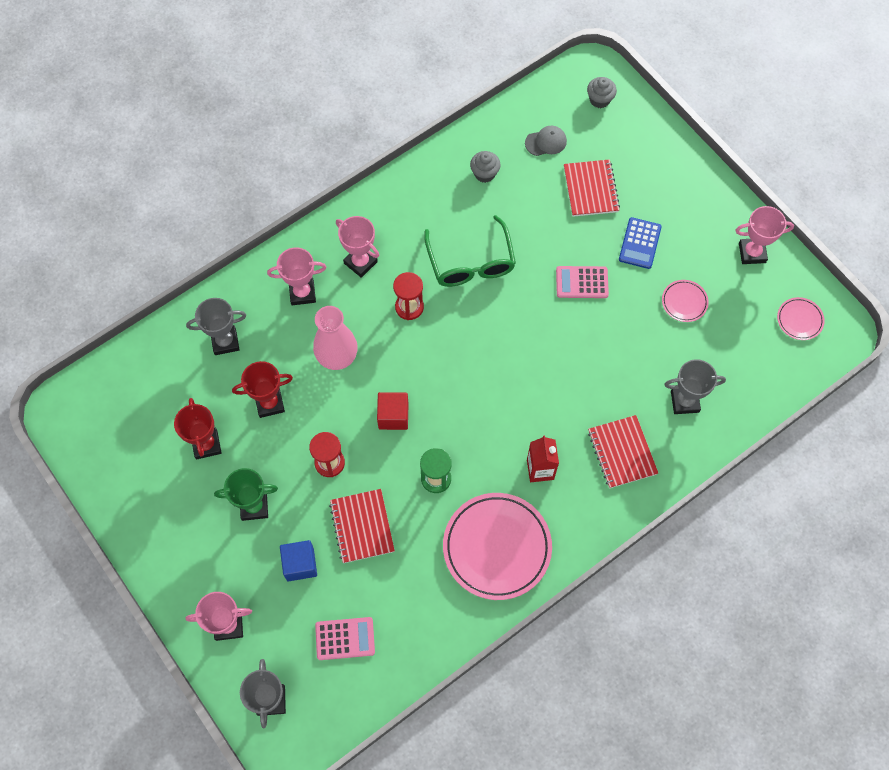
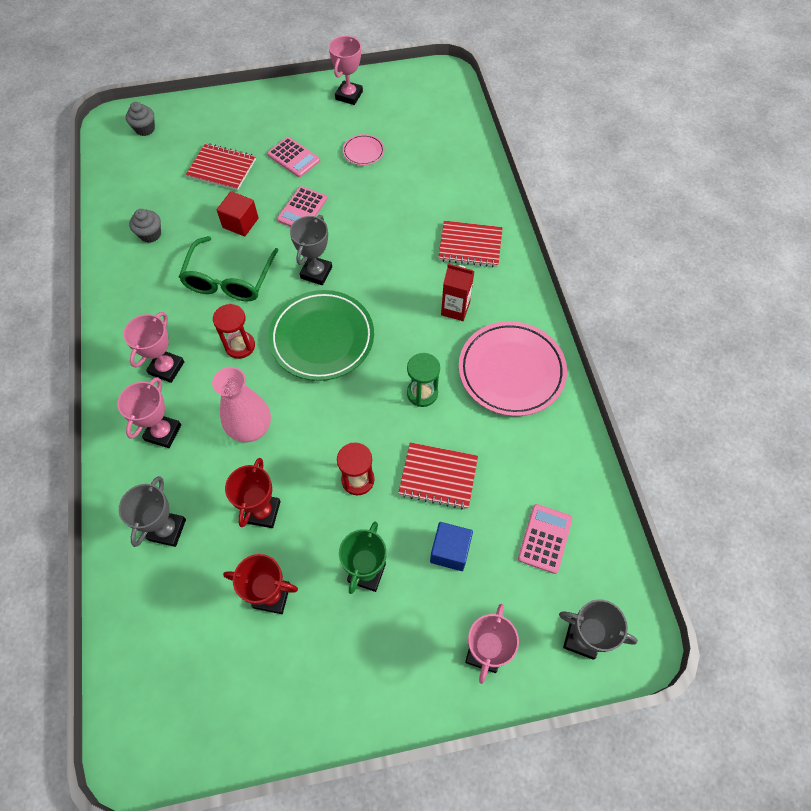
camera: 65 degrees left, 5 degrees down
pink trophy [336,216,379,278] -> pink trophy turned 45 degrees counterclockwise [124,312,184,383]
red cube [377,392,408,430] -> red cube moved to [217,191,258,236]
green glasses [424,215,516,287] -> green glasses turned 90 degrees clockwise [179,236,279,301]
grey cap [525,126,567,156] -> none
blue calculator [619,217,662,269] -> pink calculator [267,137,320,177]
grey trophy [664,359,726,414] -> grey trophy moved to [290,215,332,285]
pink plate [777,297,825,340] -> none
none -> green plate [268,290,374,381]

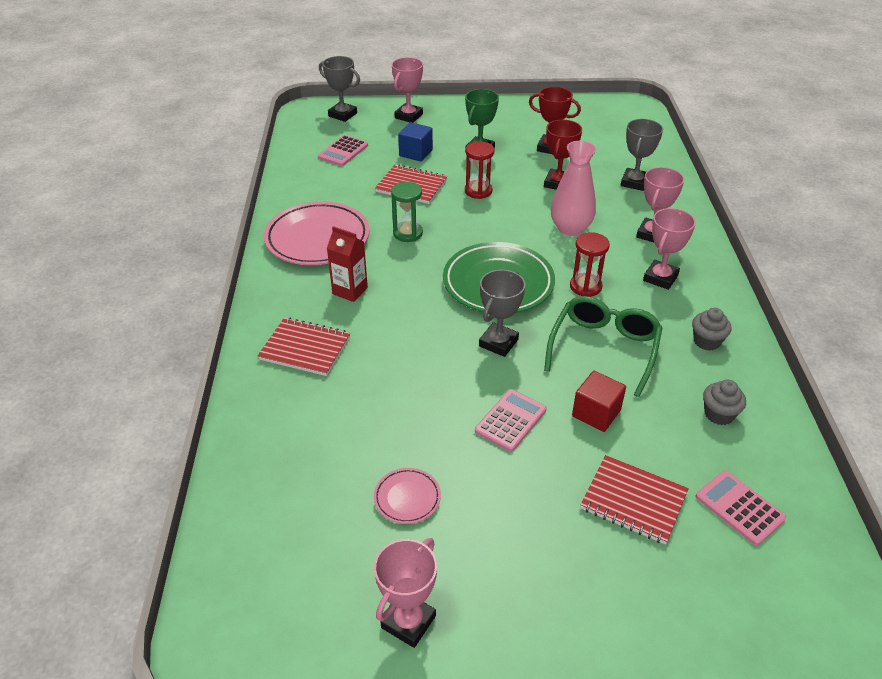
camera: 170 degrees left, 20 degrees down
grey cupcake [126,102,155,136] -> grey cupcake moved to [692,308,732,351]
pink calculator [267,137,320,177] -> pink calculator moved to [695,471,786,546]

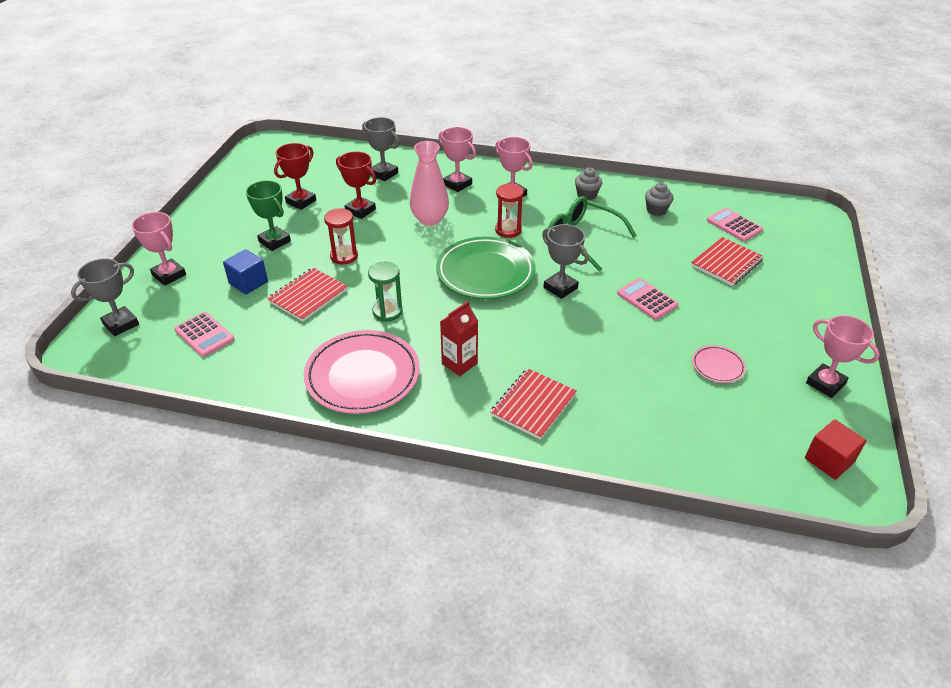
camera: 75 degrees left, 0 degrees up
red cube [572,371,626,432] -> red cube moved to [805,419,866,480]
pink calculator [695,471,786,546] -> pink calculator turned 75 degrees clockwise [707,208,763,242]

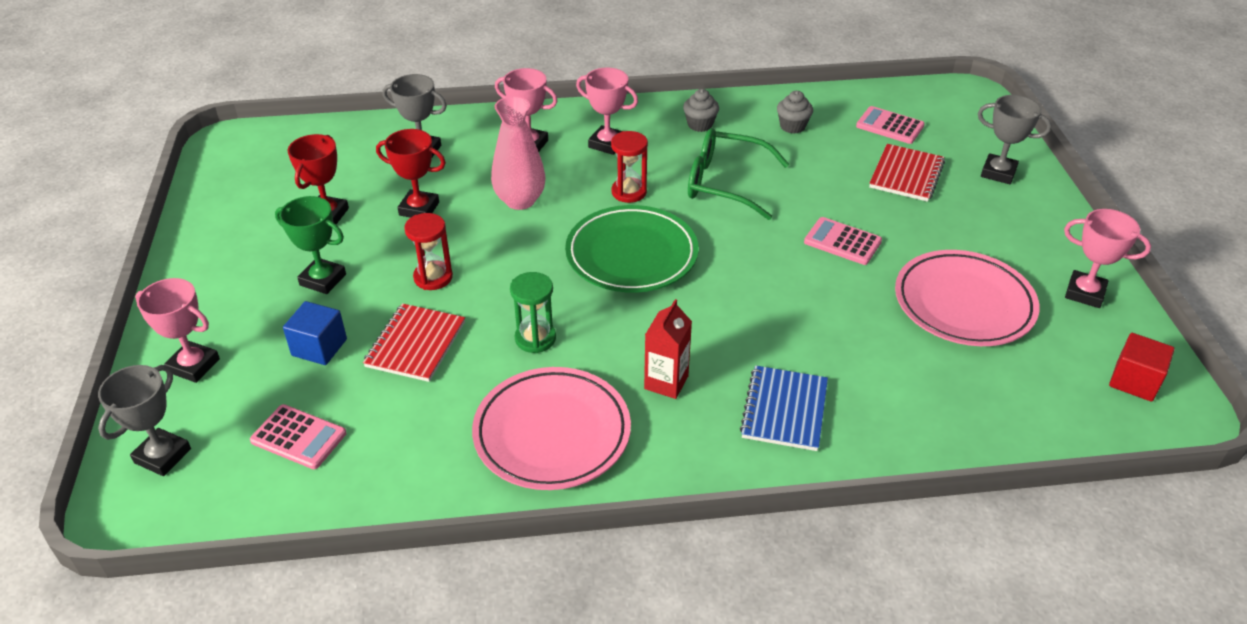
camera: 20 degrees left, 0 degrees up
red notebook [490,368,577,440] -> blue notebook [740,365,828,451]
grey trophy [542,224,589,299] -> grey trophy moved to [978,95,1051,184]
pink plate [692,345,746,383] -> pink plate [895,250,1039,346], size x2.16

